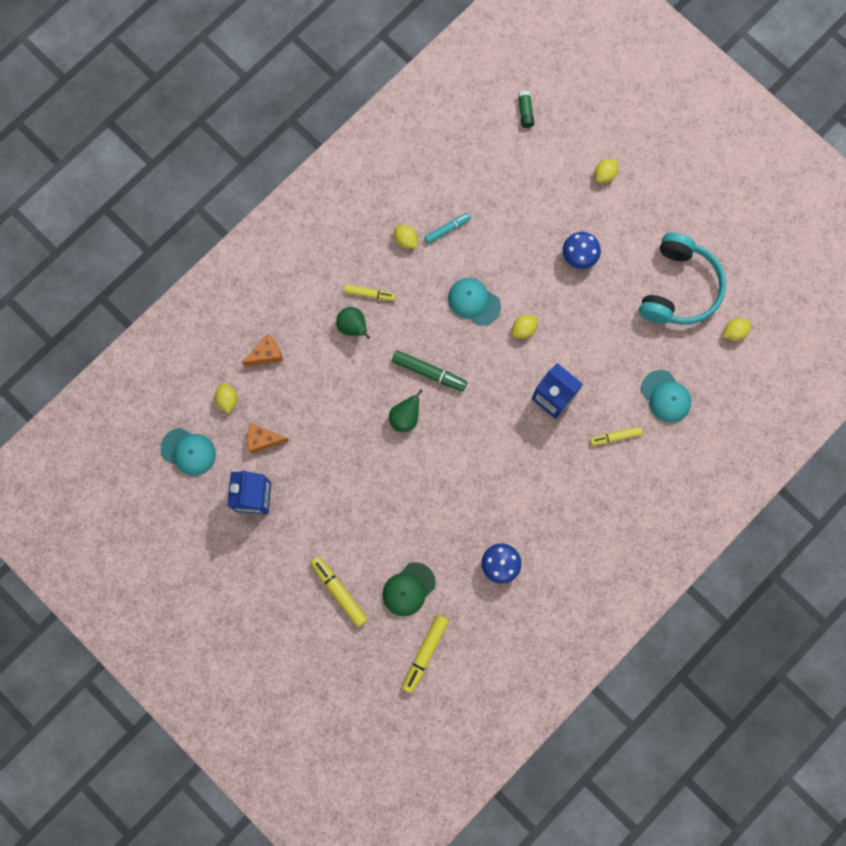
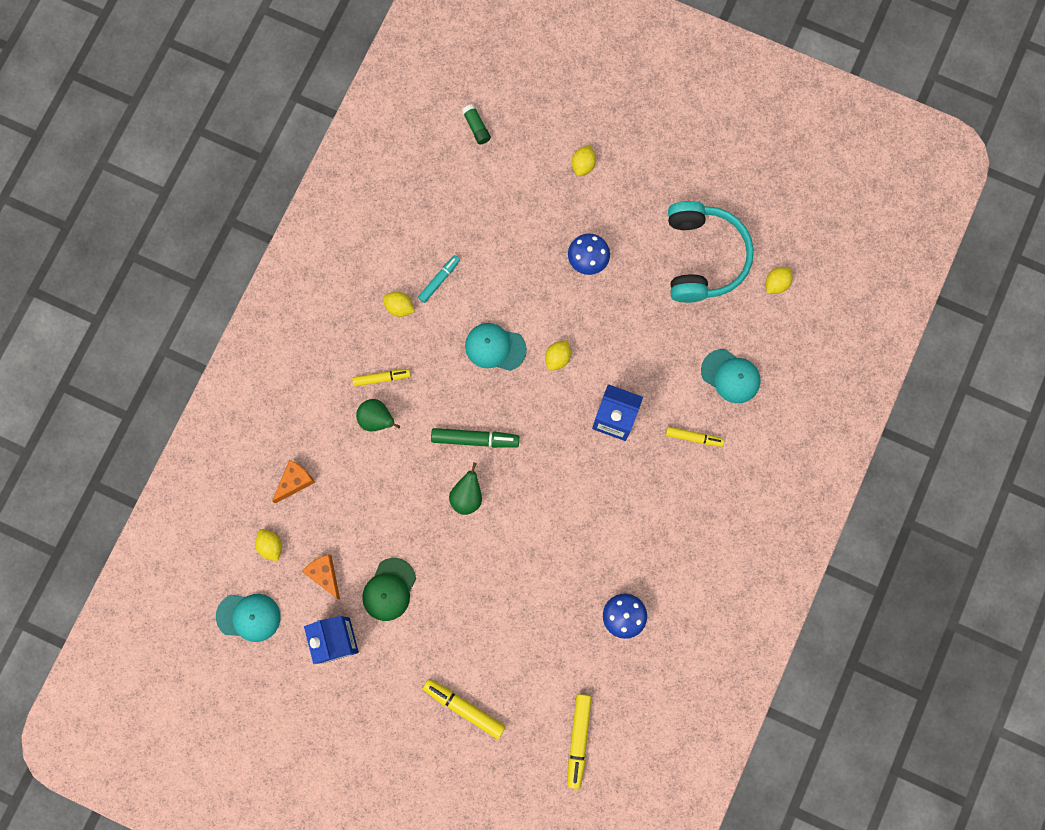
camera: 20 degrees left, 0 degrees up
orange cheese [247,423,289,453] -> orange cheese turned 75 degrees clockwise [302,554,340,600]
green cap [382,562,436,616] -> green cap moved to [362,558,416,621]
yellow marker [590,427,642,446] -> yellow marker turned 135 degrees counterclockwise [666,427,724,447]

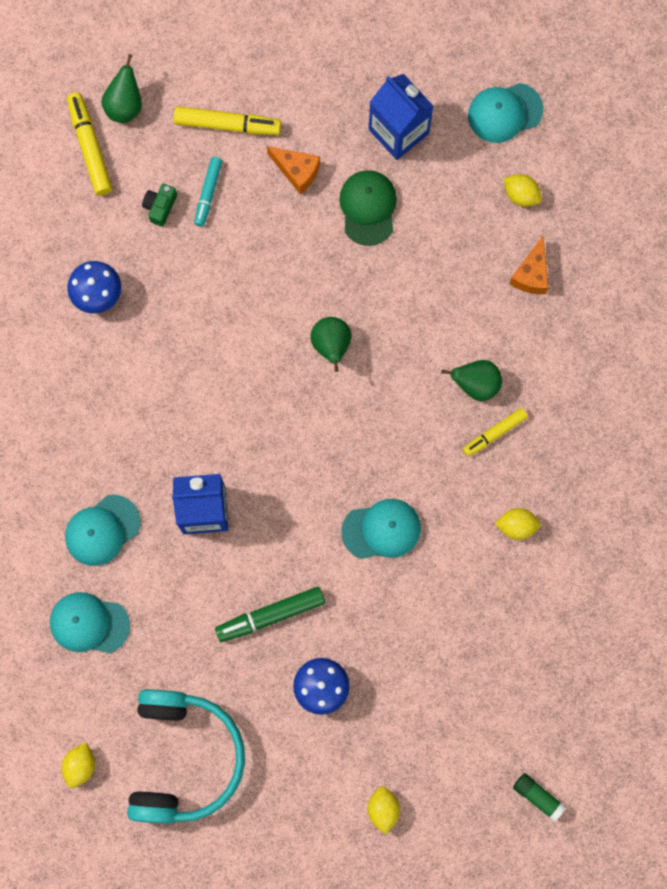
camera: 155 degrees right, 0 degrees up
orange cheese [302,554,340,600] -> orange cheese moved to [267,146,320,195]
turquoise marker [418,255,460,303] -> turquoise marker moved to [194,157,222,227]
green marker [431,428,519,448] -> green marker moved to [215,587,325,642]
yellow lemon [545,340,571,371] -> none
yellow marker [666,427,724,447] -> turquoise cap [65,494,141,566]
turquoise headphones [668,201,754,303] -> turquoise headphones turned 150 degrees counterclockwise [127,689,245,824]
none -> green pear [101,54,142,123]
none -> green camera [142,184,177,227]

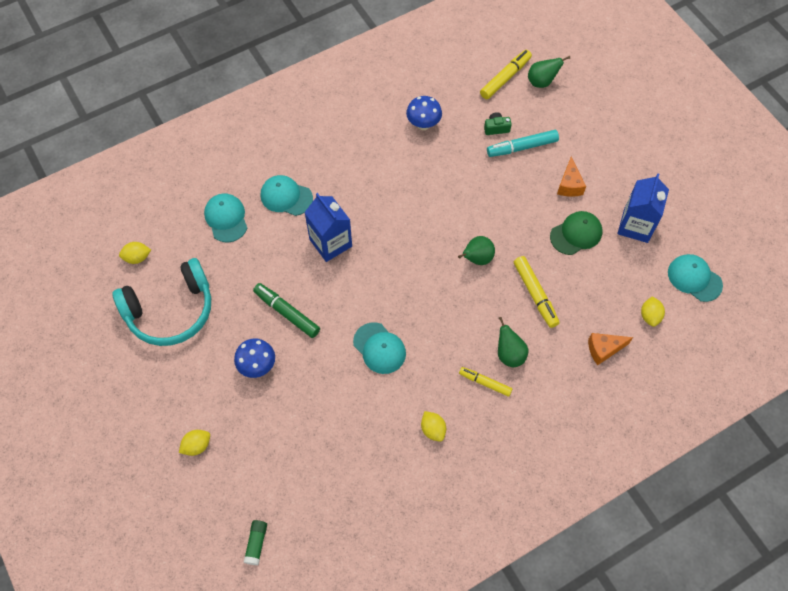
camera: 60 degrees right, 15 degrees down
yellow marker [174,106,281,135] -> yellow marker moved to [514,256,560,328]
turquoise marker [194,157,222,227] -> turquoise marker [487,130,559,157], size x1.51

